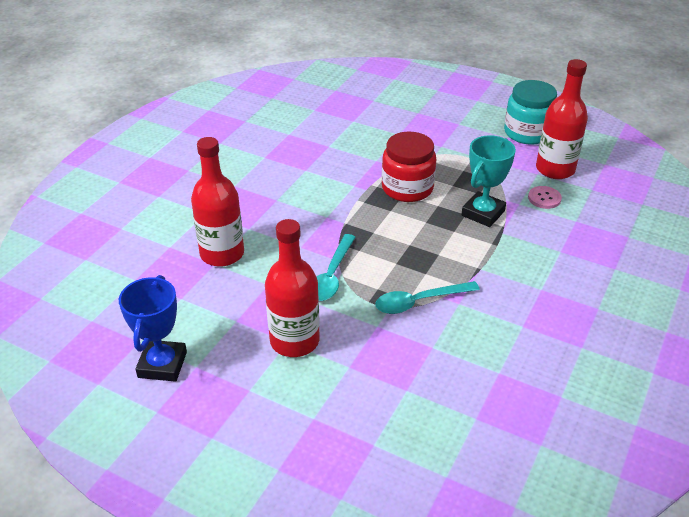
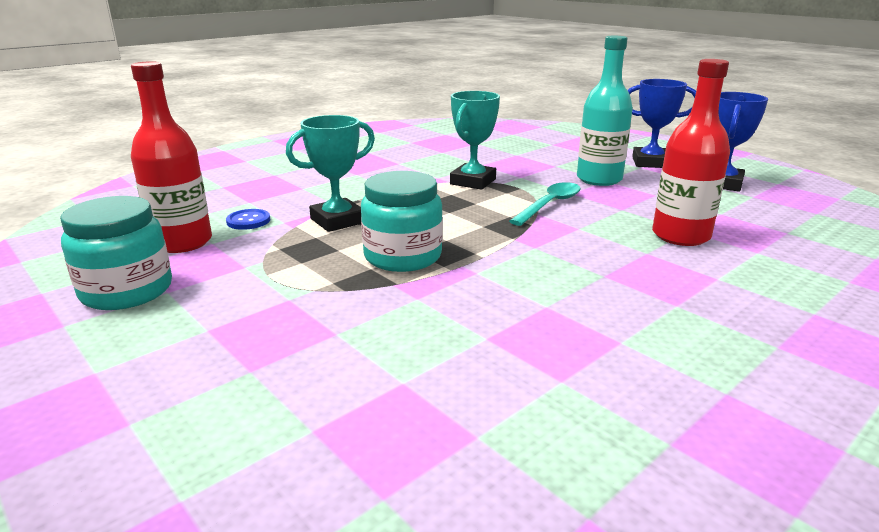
camera: 160 degrees left, 15 degrees down
red bottle [265,219,320,357] -> turquoise bottle [577,36,633,186]
turquoise spoon [375,281,480,314] -> turquoise trophy [450,91,500,190]
red jar [382,132,437,202] -> turquoise jar [361,171,443,272]
pink button [528,186,562,209] -> blue button [226,209,270,230]
none -> blue trophy [627,79,696,168]

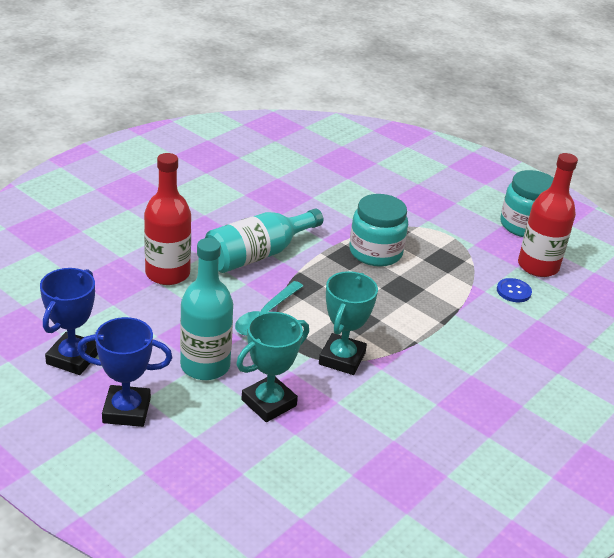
camera: 170 degrees right, 10 degrees up
turquoise trophy [286,115,375,232] -> turquoise trophy moved to [236,312,309,422]
none -> turquoise bottle [205,209,323,273]

